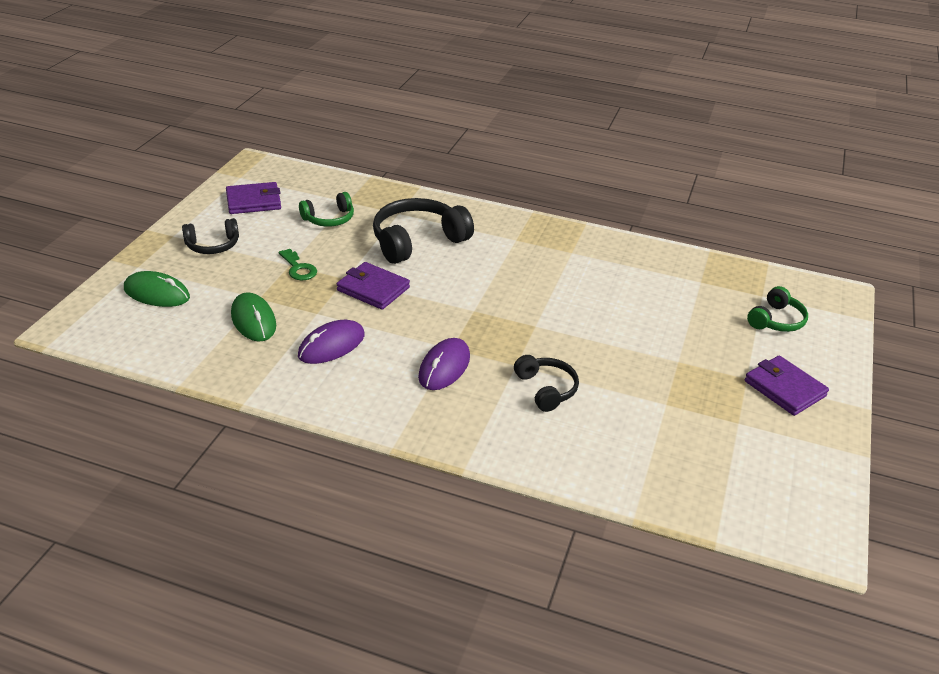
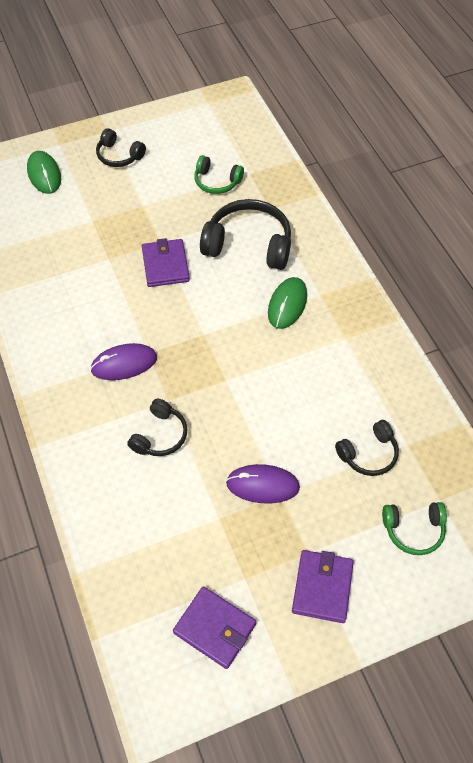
camera: 50 degrees right, 20 degrees up
purple wallet [226,182,281,214] -> purple wallet moved to [173,586,256,669]
green mouse [231,292,276,342] -> green mouse moved to [268,277,307,329]
green key [279,249,317,280] -> none
purple mouse [298,320,365,364] -> purple mouse moved to [226,464,300,503]
none -> black headphones [335,420,399,476]

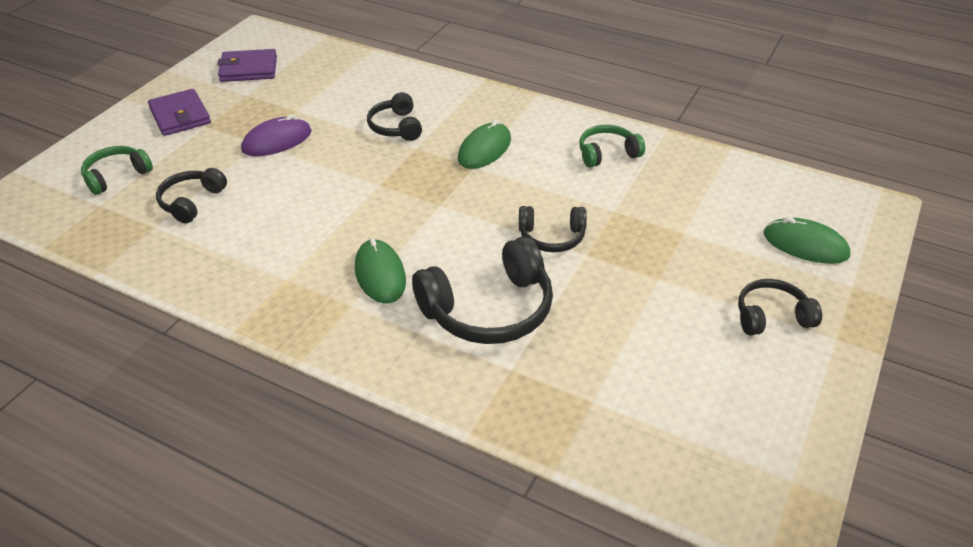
camera: 140 degrees right, 15 degrees down
purple mouse [90,343,157,380] -> green mouse [458,120,511,169]
purple wallet [142,238,190,287] -> black headphones [519,206,587,252]
green headphones [194,155,244,194] -> green headphones moved to [579,125,645,168]

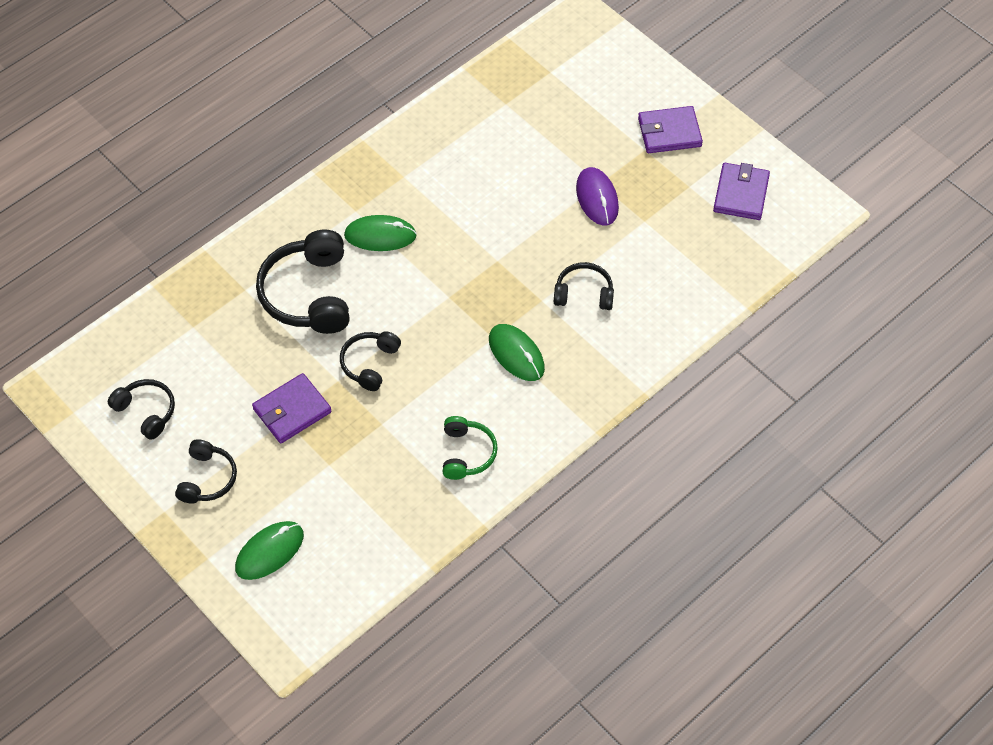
camera: 110 degrees right, 15 degrees up
green headphones [81,146,153,195] -> none
black headphones [156,168,227,223] -> black headphones moved to [108,379,175,440]
none -> purple wallet [252,373,332,443]

